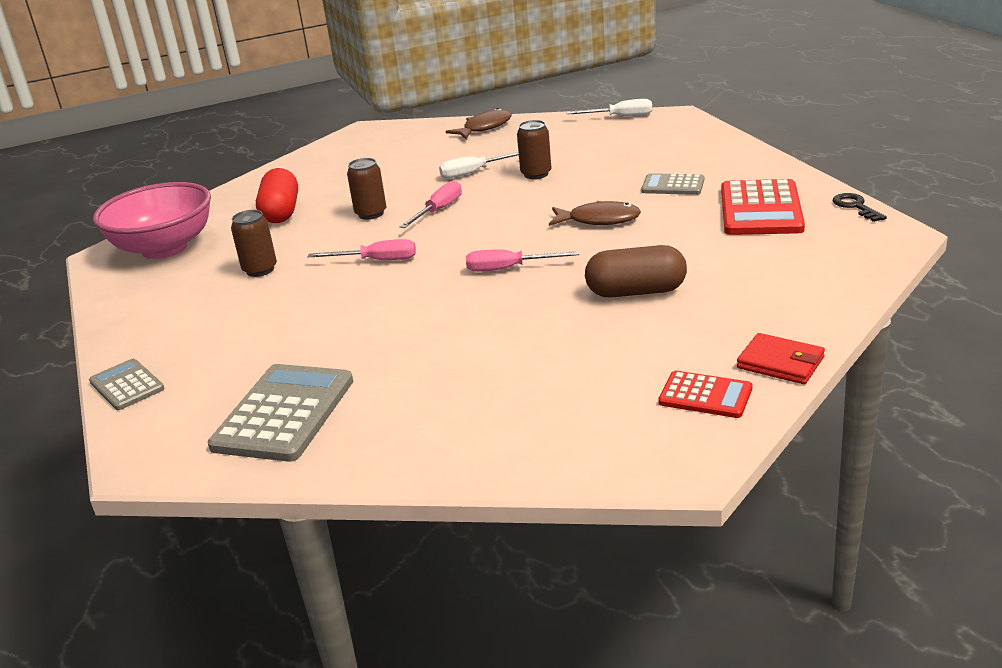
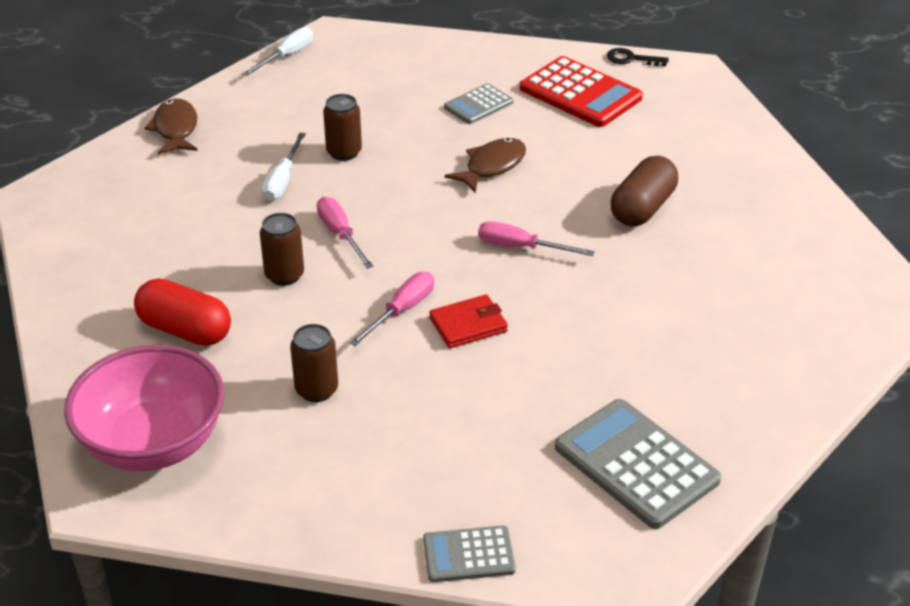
camera: 60 degrees left, 10 degrees up
pink screwdriver [466,249,580,272] -> pink screwdriver turned 75 degrees clockwise [478,221,595,256]
red calculator [658,371,753,418] -> none
red wallet [737,333,825,384] -> red wallet moved to [429,294,508,348]

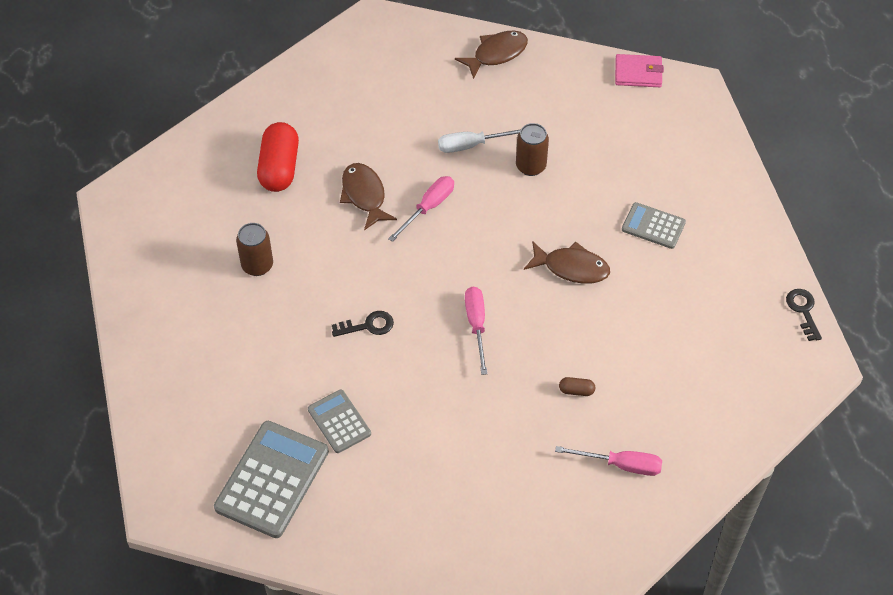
camera: 65 degrees right, 15 degrees up
pink bowl [64,345,224,471] -> none
white screwdriver [242,27,313,76] -> pink wallet [615,54,664,87]
brown can [260,213,304,286] -> brown fish [340,163,397,230]
pink screwdriver [349,272,434,346] -> pink screwdriver moved to [555,446,662,476]
grey calculator [423,526,516,582] -> grey calculator moved to [308,389,371,453]
red wallet [429,294,508,348] -> black key [332,311,394,337]
red calculator [520,56,643,127] -> none
brown capsule [611,156,678,226] -> brown capsule [559,377,595,396], size x0.42

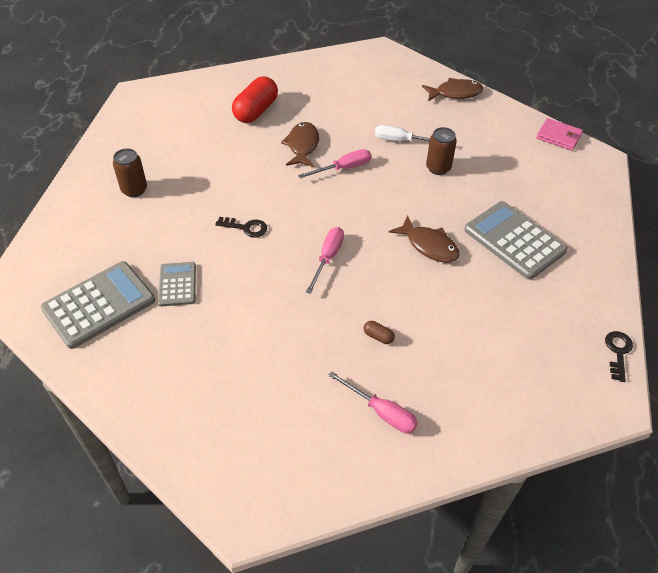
camera: 25 degrees right, 5 degrees down
brown can [236,223,273,276] -> brown can moved to [113,148,147,197]
grey calculator [622,202,686,249] -> grey calculator [464,201,568,280], size x1.77

